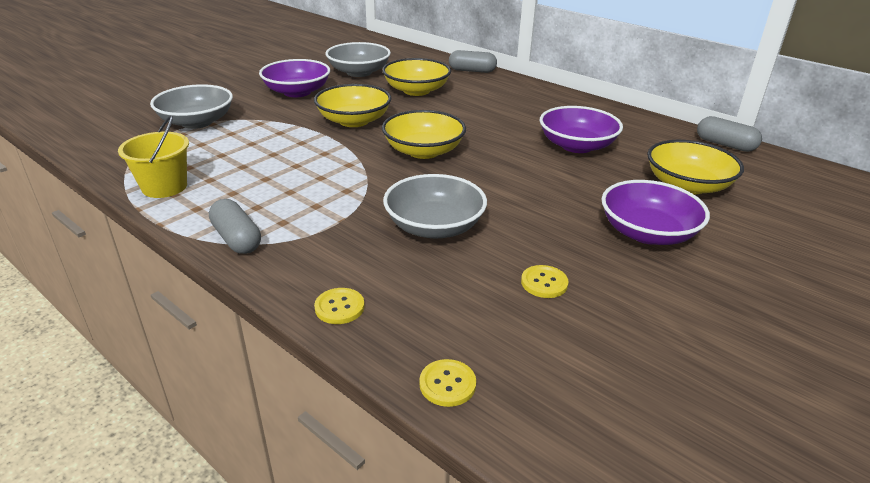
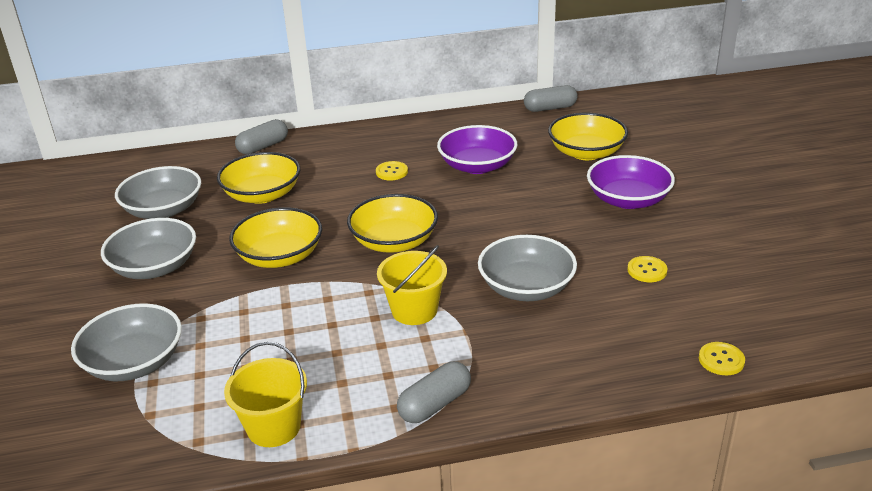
camera: 50 degrees left, 0 degrees up
grey capsule [209,199,261,254] -> grey capsule turned 45 degrees counterclockwise [397,361,471,423]
purple bowl [259,59,330,97] -> grey bowl [101,218,196,279]
yellow button [314,288,365,324] -> yellow button moved to [376,161,408,181]
none -> yellow bucket [377,245,447,325]

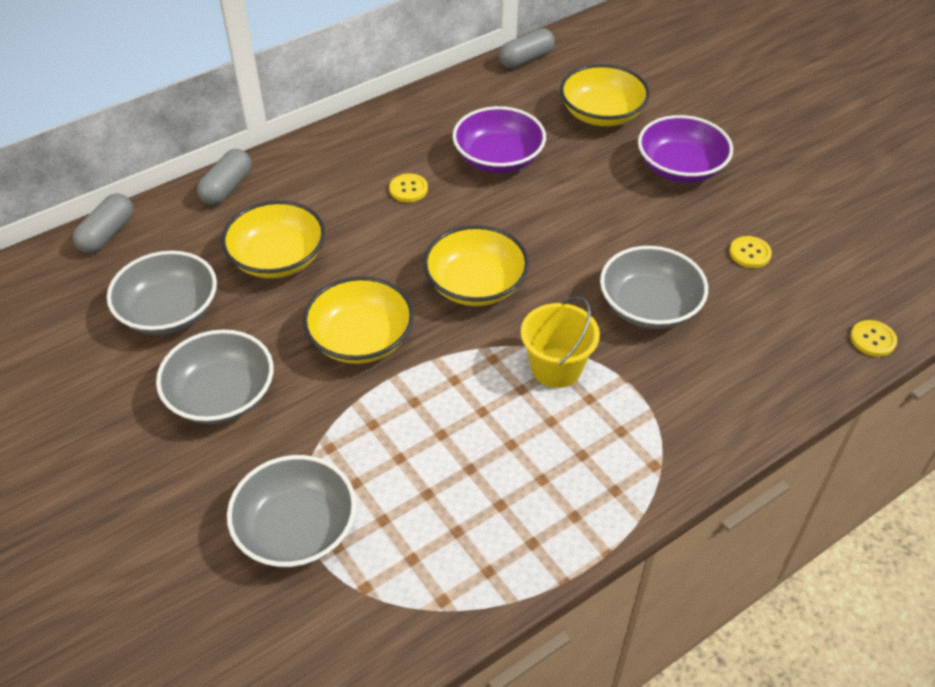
camera: 25 degrees left, 15 degrees up
yellow bucket [224,342,307,447] -> none
grey capsule [397,361,471,423] -> grey capsule moved to [73,193,133,253]

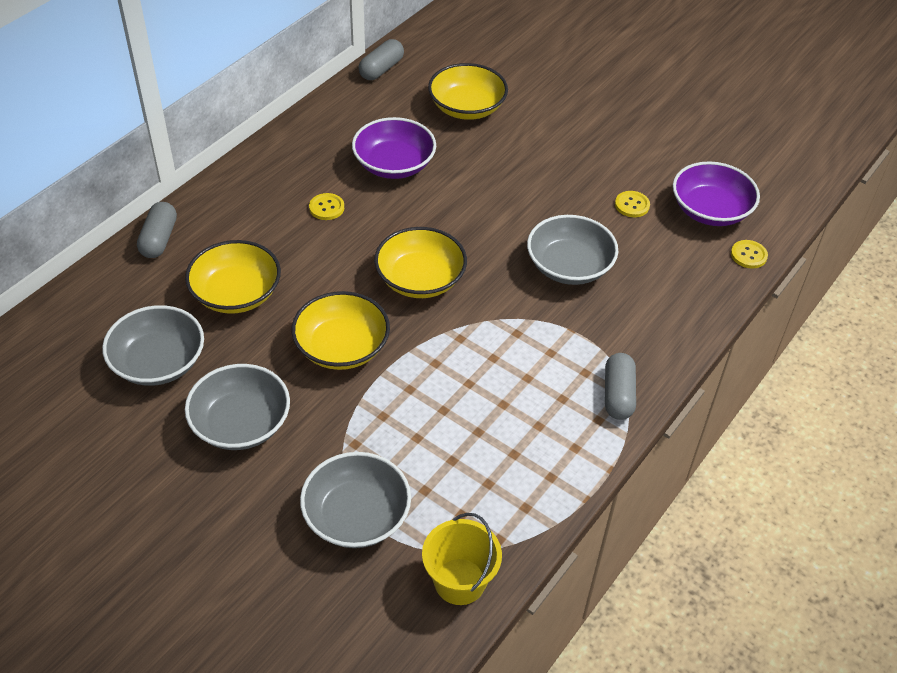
camera: 20 degrees left, 0 degrees up
grey capsule [73,193,133,253] -> grey capsule moved to [605,353,636,420]
yellow bucket [521,297,600,388] -> yellow bucket moved to [422,513,502,605]
purple bowl [638,115,733,183] -> purple bowl moved to [673,161,760,226]

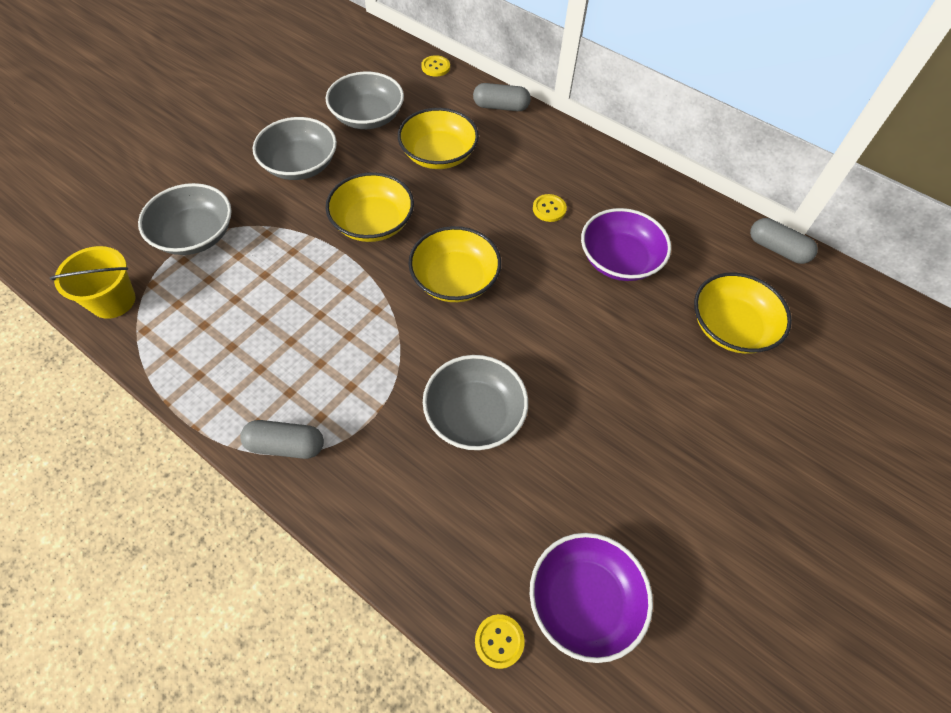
camera: 90 degrees right, 10 degrees up
yellow button [615,191,650,217] -> yellow button moved to [421,55,450,77]

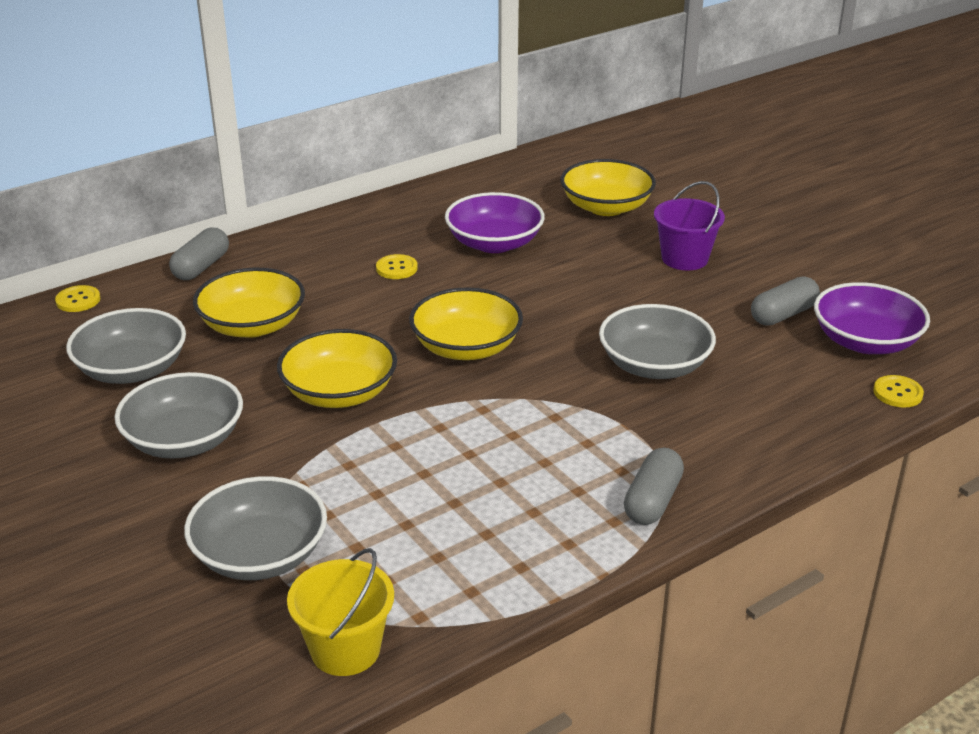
camera: 70 degrees left, 25 degrees down
grey capsule [750,218,818,264] -> grey capsule moved to [751,277,820,326]
none -> purple bucket [654,181,725,270]

